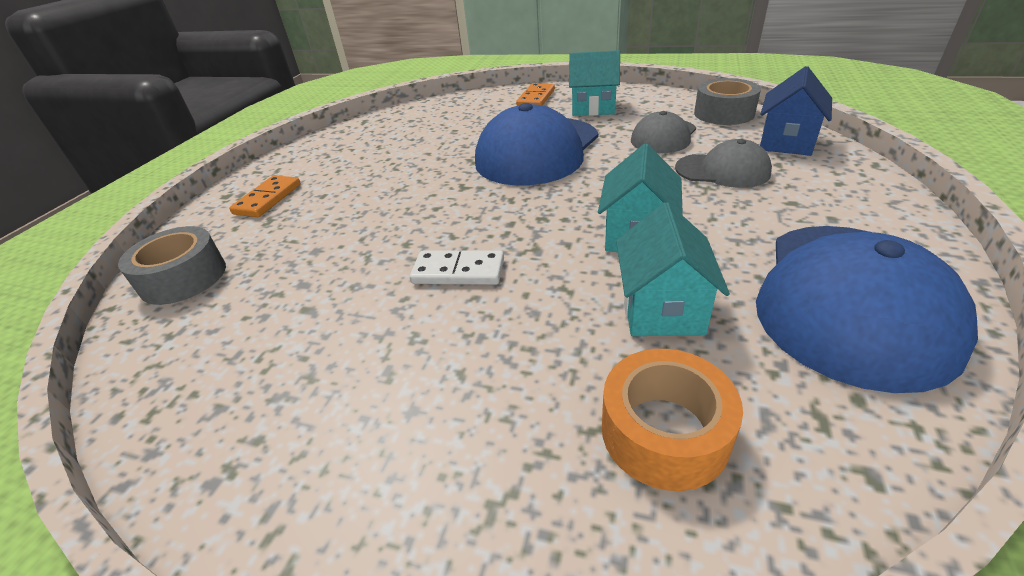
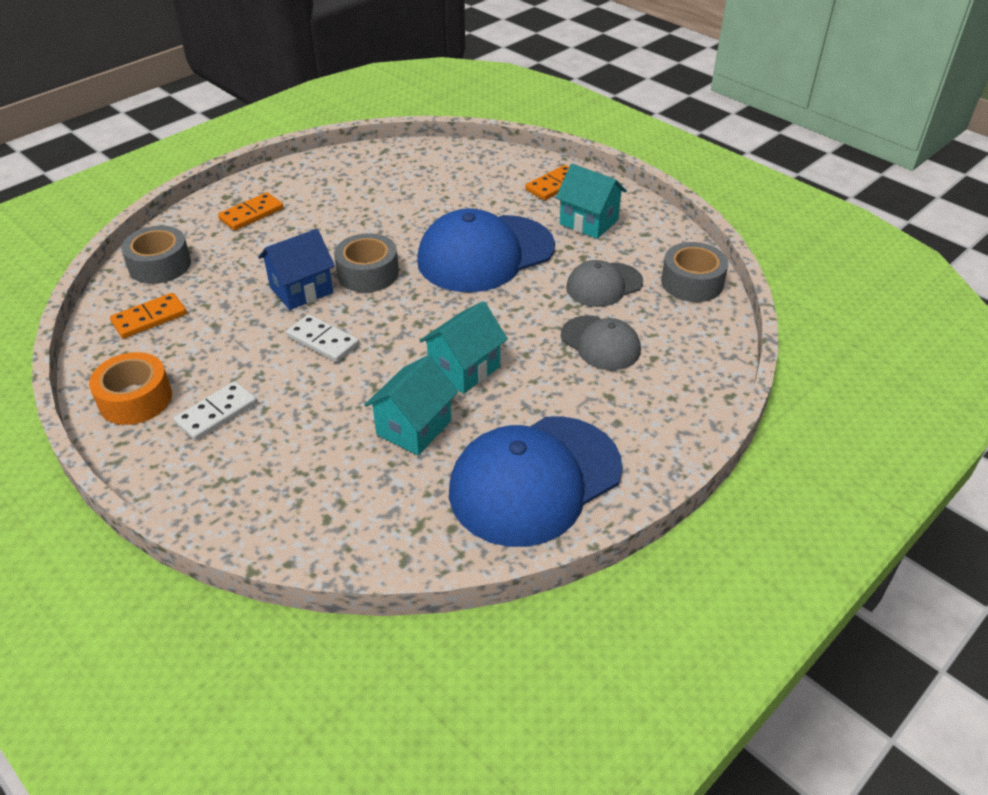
camera: 25 degrees right, 5 degrees up
orange tape [602,349,743,491] -> orange tape moved to [89,352,172,425]
blue house [760,66,832,156] -> blue house moved to [258,229,335,310]
none -> orange domino [110,293,187,339]
none -> white domino [173,381,257,441]
none -> grey tape [334,233,399,293]

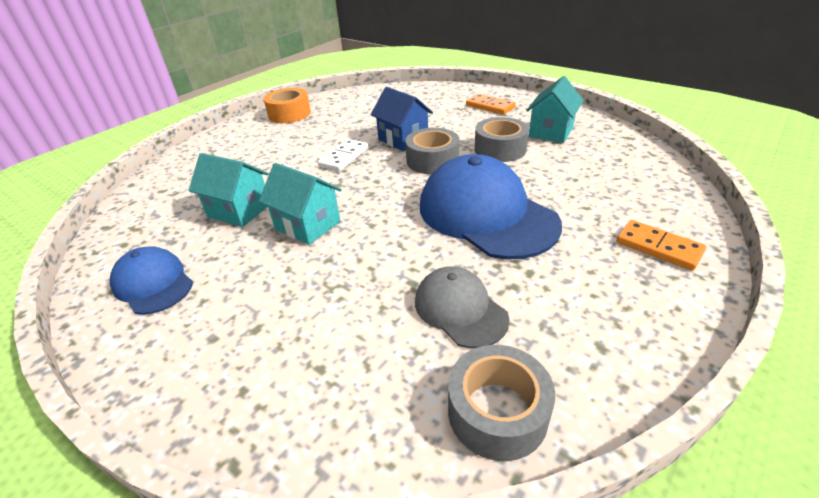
camera: 85 degrees right, 5 degrees down
orange domino [110,293,187,339] -> none
grey tape [121,226,191,284] -> grey tape moved to [475,117,529,162]
white domino [173,381,257,441] -> none
blue cap [449,416,622,547] -> blue cap [110,246,193,315], size x0.54
turquoise house [556,164,627,239] -> turquoise house moved to [526,76,584,143]
grey cap [561,315,641,370] -> none

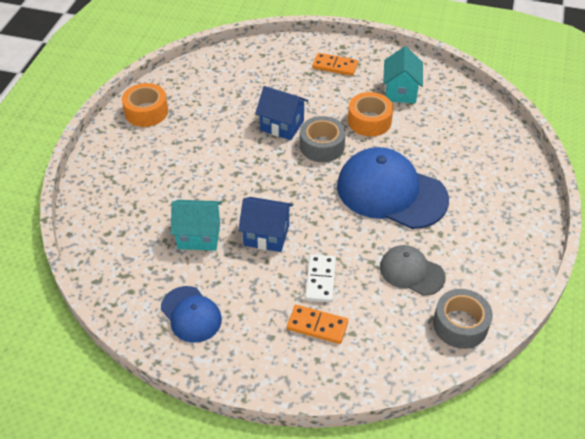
camera: 25 degrees left, 10 degrees up
blue cap [110,246,193,315] -> blue cap turned 150 degrees counterclockwise [161,286,222,343]
turquoise house [259,163,342,245] -> blue house [238,197,293,252]
white domino [318,139,368,172] -> white domino moved to [305,254,336,303]
grey tape [475,117,529,162] -> orange tape [348,92,393,136]
orange domino [616,220,706,271] -> orange domino moved to [287,305,348,344]

